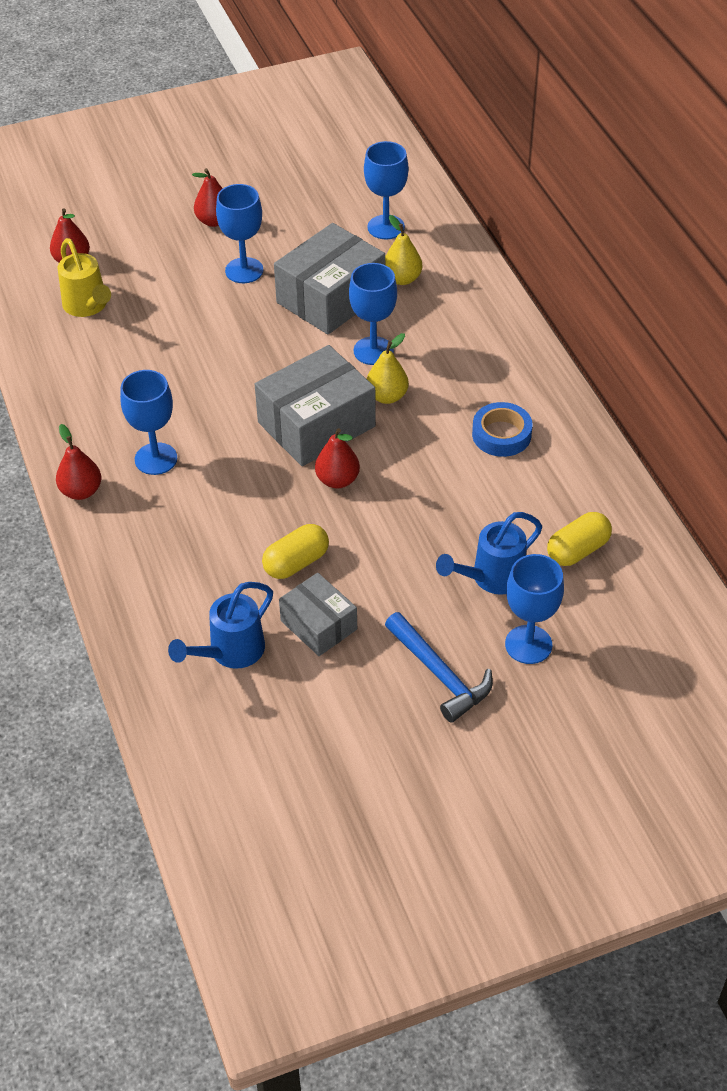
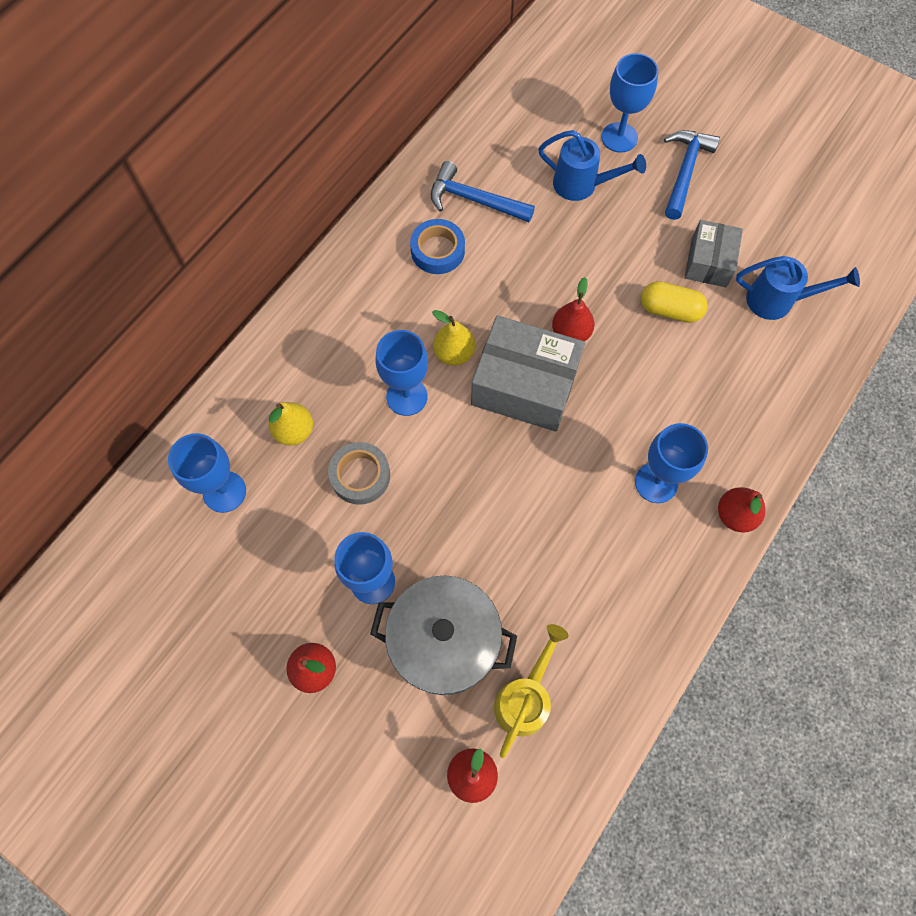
camera: 125 degrees left, 20 degrees up
grey box [274,223,385,334] -> grey tape [328,442,390,505]
yellow capsule [547,512,612,566] -> none
none -> grey pot [370,576,517,695]
none -> blue hammer [431,161,535,222]

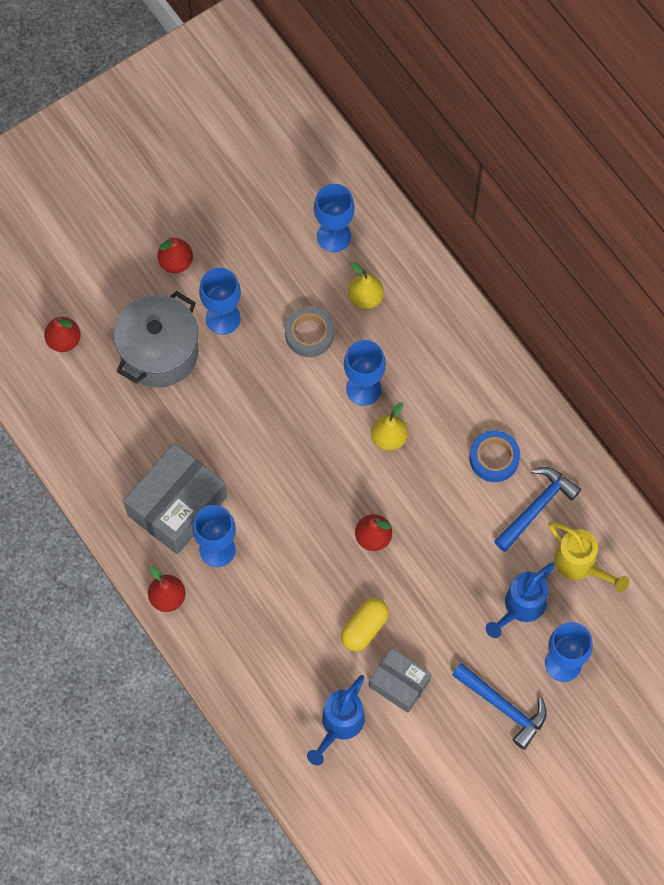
camera: 110 degrees right, 0 degrees up
grey box [471,315,585,432] -> grey box moved to [123,443,227,554]
yellow watering can [494,624,569,758] -> yellow watering can moved to [548,522,629,592]

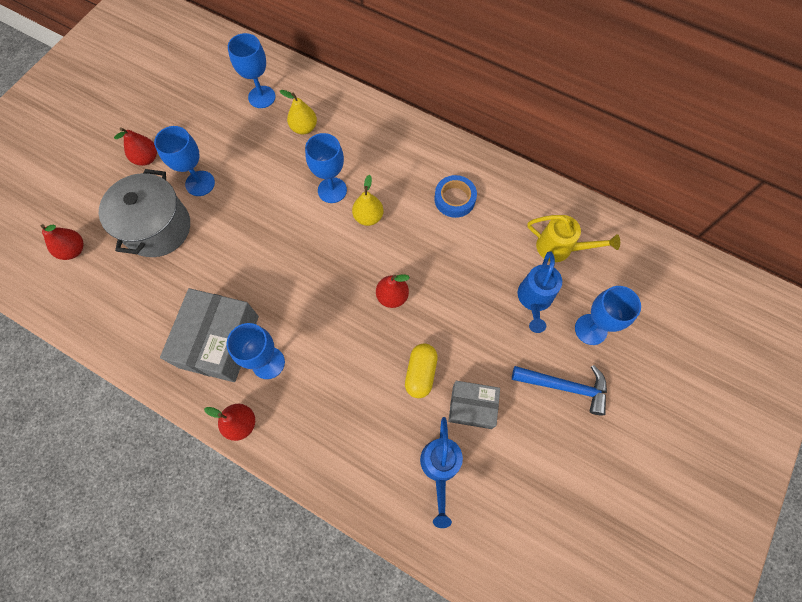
camera: 25 degrees left, 0 degrees up
grey tape [285,307,334,357] -> none
blue hammer [494,467,581,552] -> none

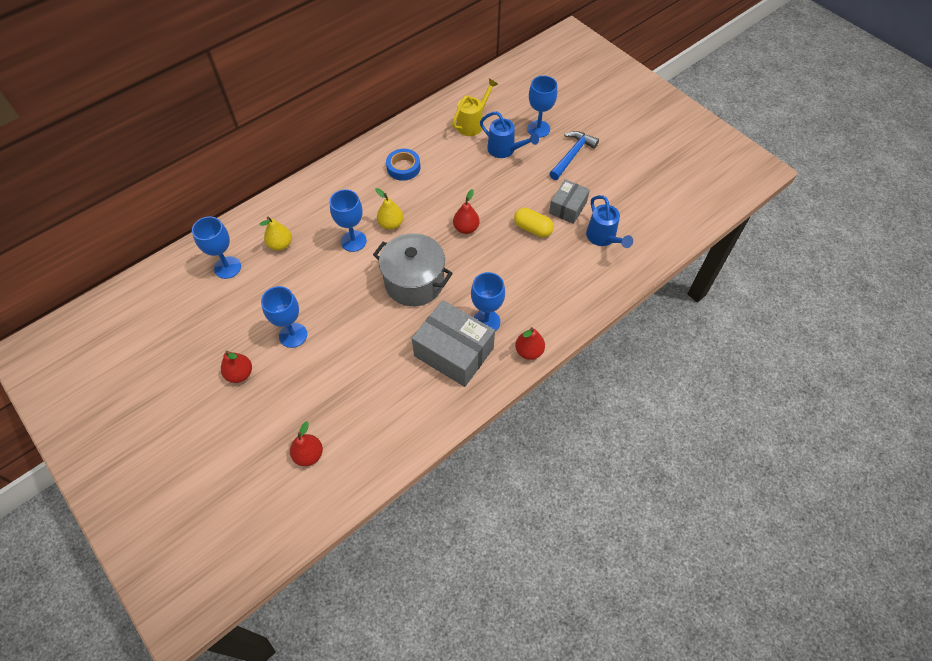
camera: 70 degrees left, 10 degrees down
grey pot [99,169,190,257] -> grey pot moved to [373,233,453,306]
blue watering can [420,417,463,528] -> blue watering can turned 45 degrees clockwise [586,195,633,248]

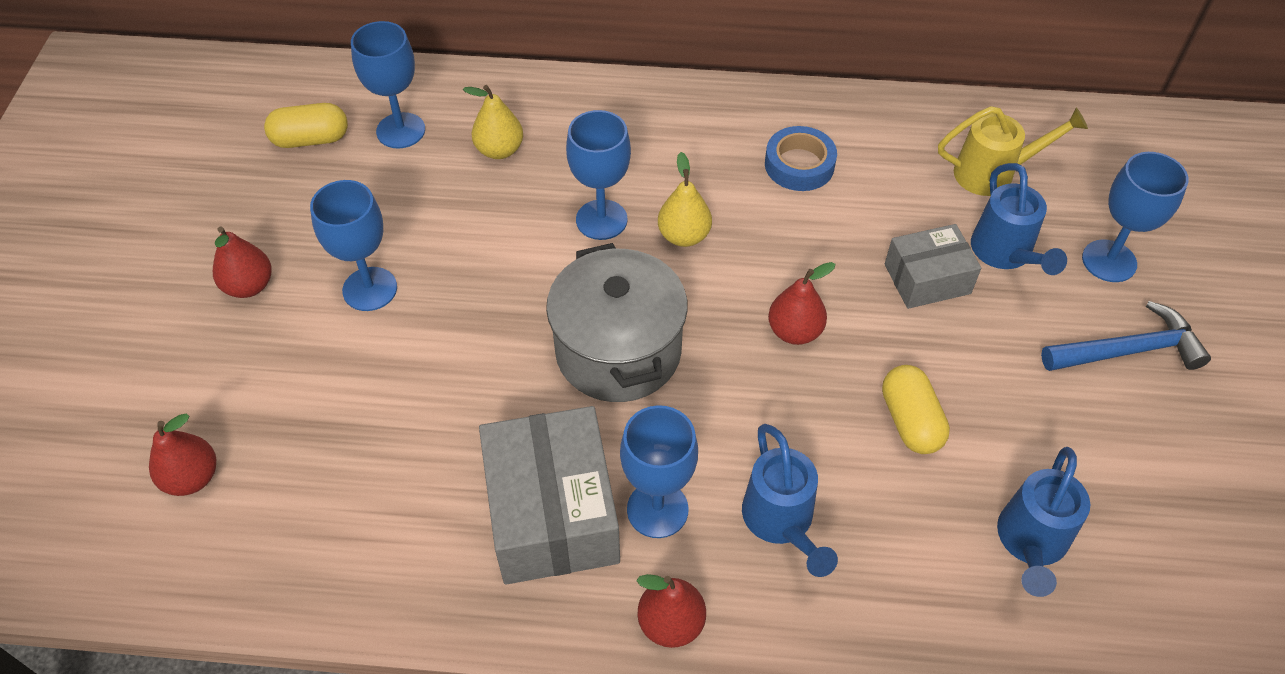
camera: 45 degrees right, 5 degrees down
grey box [549,179,590,224] -> grey box moved to [885,224,981,309]
none -> yellow capsule [264,103,348,148]
none -> blue watering can [742,424,838,577]

